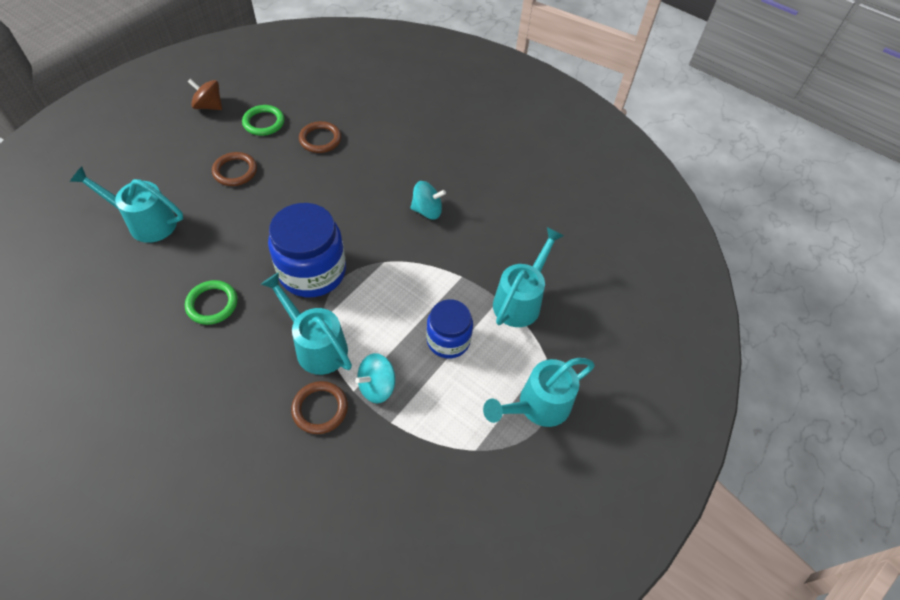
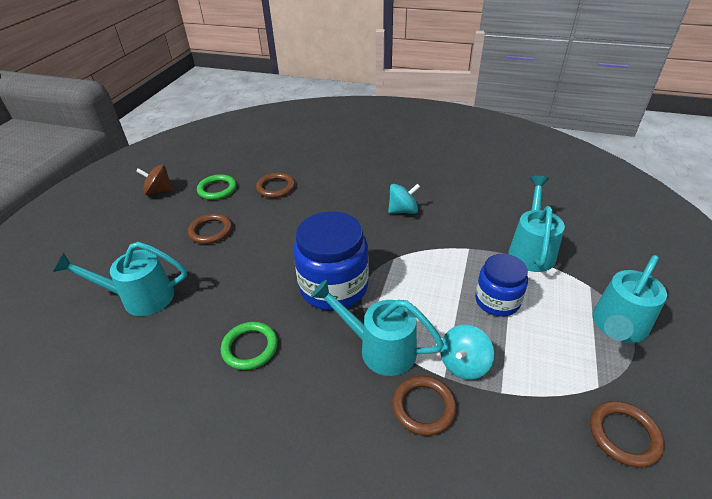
camera: 15 degrees left, 15 degrees down
none -> brown ring [590,401,665,467]

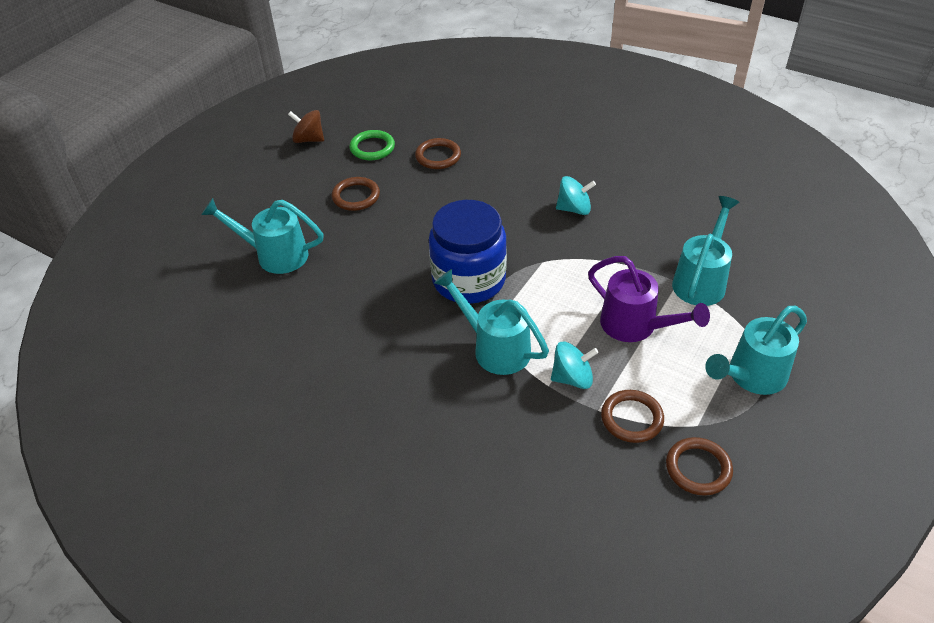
camera: 15 degrees right, 5 degrees up
green ring [221,322,278,370] -> none
brown ring [392,376,457,436] -> brown ring moved to [601,390,664,443]
turquoise spinning top [440,325,494,380] -> turquoise spinning top turned 150 degrees counterclockwise [551,342,599,389]
blue jar [475,254,528,317] -> purple watering can [588,256,710,342]

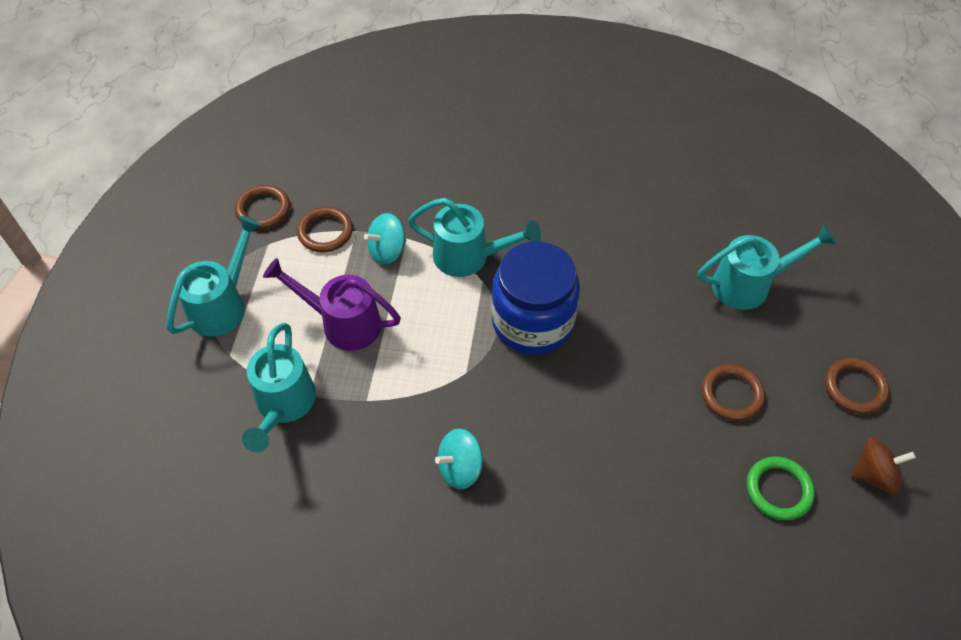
camera: 155 degrees right, 10 degrees up
brown ring [415,138,461,169] -> brown ring moved to [825,358,890,414]

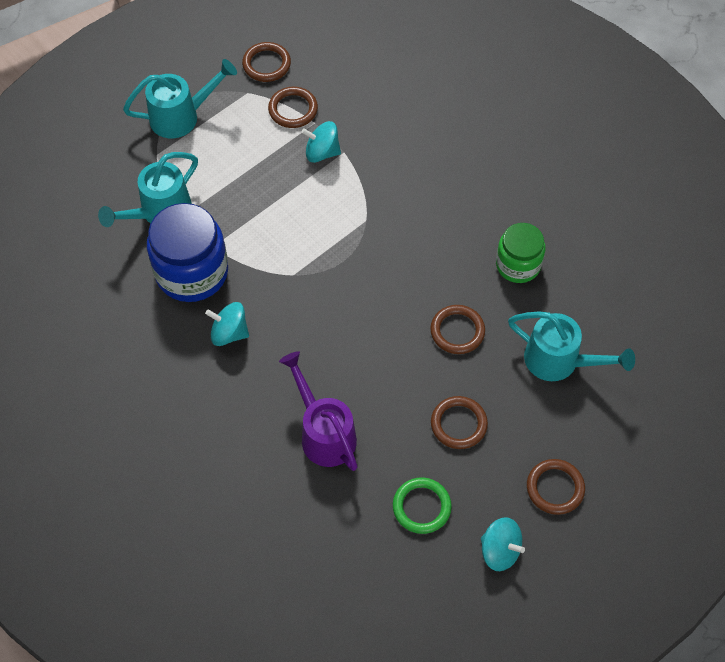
camera: 40 degrees right, 5 degrees up
purple watering can [263,258,401,351] -> purple watering can moved to [279,351,358,471]
turquoise watering can [408,198,541,277] -> none
blue jar [491,241,580,355] -> blue jar moved to [147,203,228,302]
brown spinning top [851,437,916,495] -> turquoise spinning top [481,517,525,571]
none -> brown ring [430,305,485,354]
none -> green jar [496,223,545,283]

